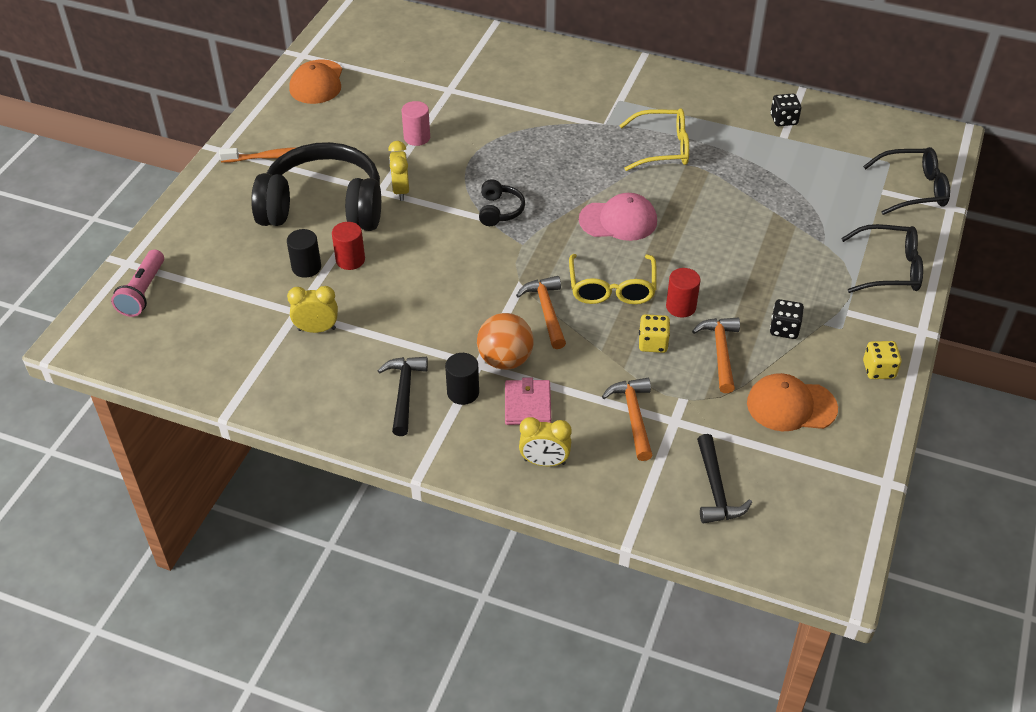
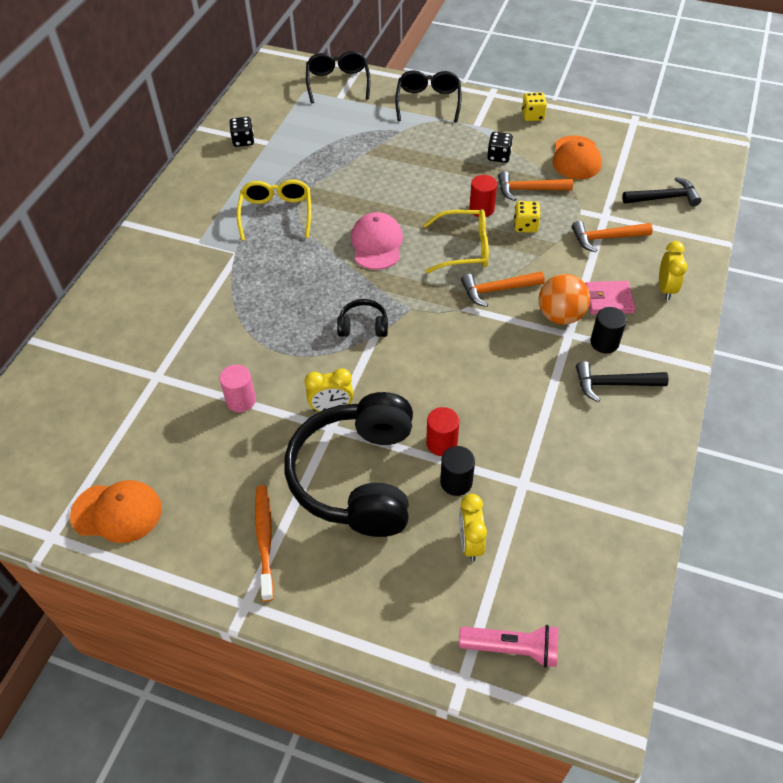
camera: 90 degrees left, 5 degrees up
yellow clock [287,286,338,333] -> yellow clock moved to [459,494,487,561]

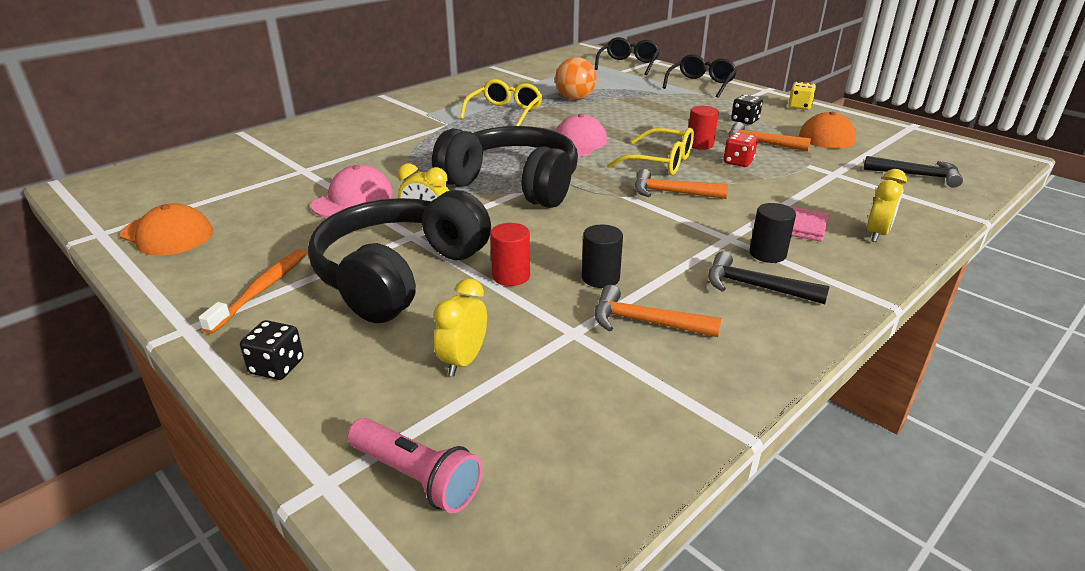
camera: 25 degrees right, 20 degrees down
pink cylinder [219,365,256,412] -> pink cap [311,165,393,218]
black dice [229,117,254,147] -> black dice moved to [240,320,304,380]
black headphones [337,299,388,337] -> black headphones [432,126,578,208], size x2.43
black cylinder [440,446,475,496] -> black cylinder moved to [582,225,623,288]
yellow dice [514,201,541,233] -> red dice [723,132,758,167]
orange ball [539,274,590,325] -> orange ball moved to [555,57,597,100]
orange hammer [572,221,653,252] -> orange hammer moved to [595,285,721,337]

